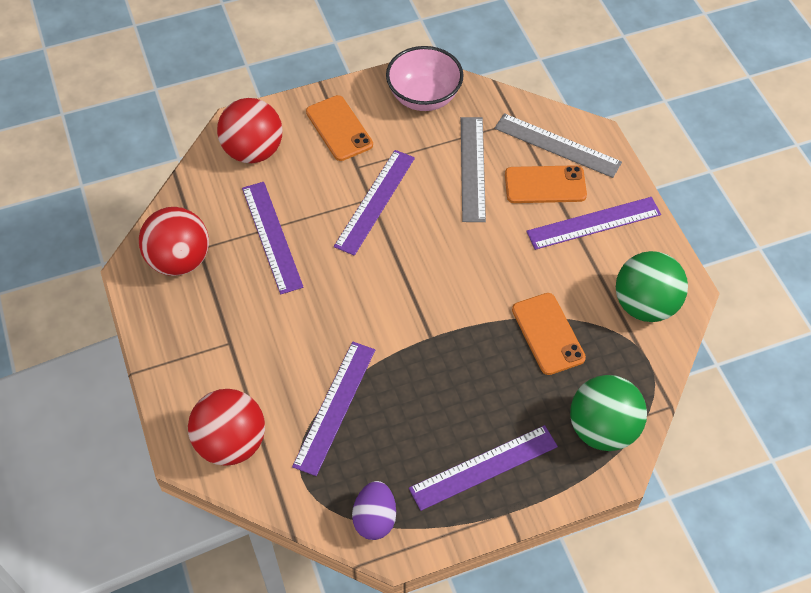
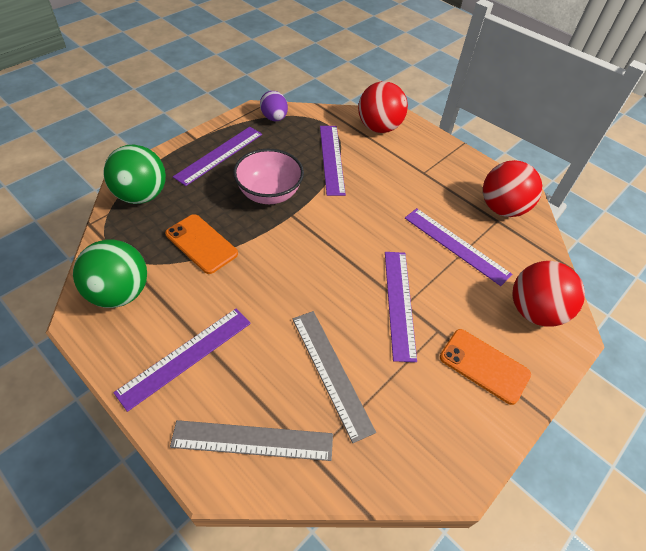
camera: 150 degrees right, 5 degrees down
pink bowl [386,46,464,111] -> pink bowl moved to [233,149,304,204]
orange phone [505,165,587,203] -> none

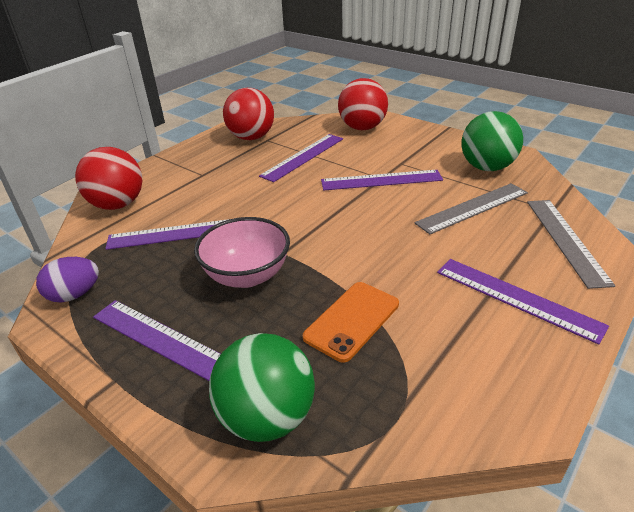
camera: 90 degrees left, 15 degrees down
green ball [73,239,147,308] -> green ball moved to [461,111,523,171]
orange phone [440,329,531,405] -> none

